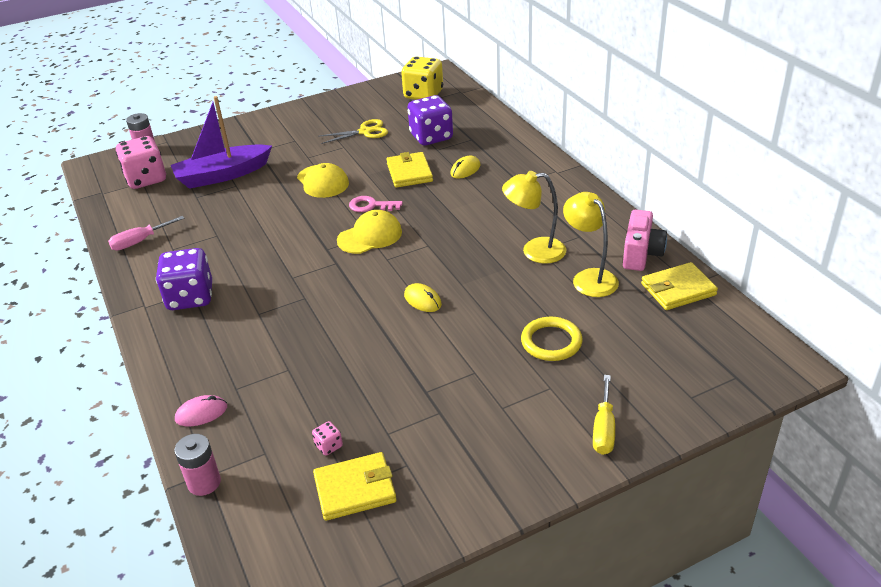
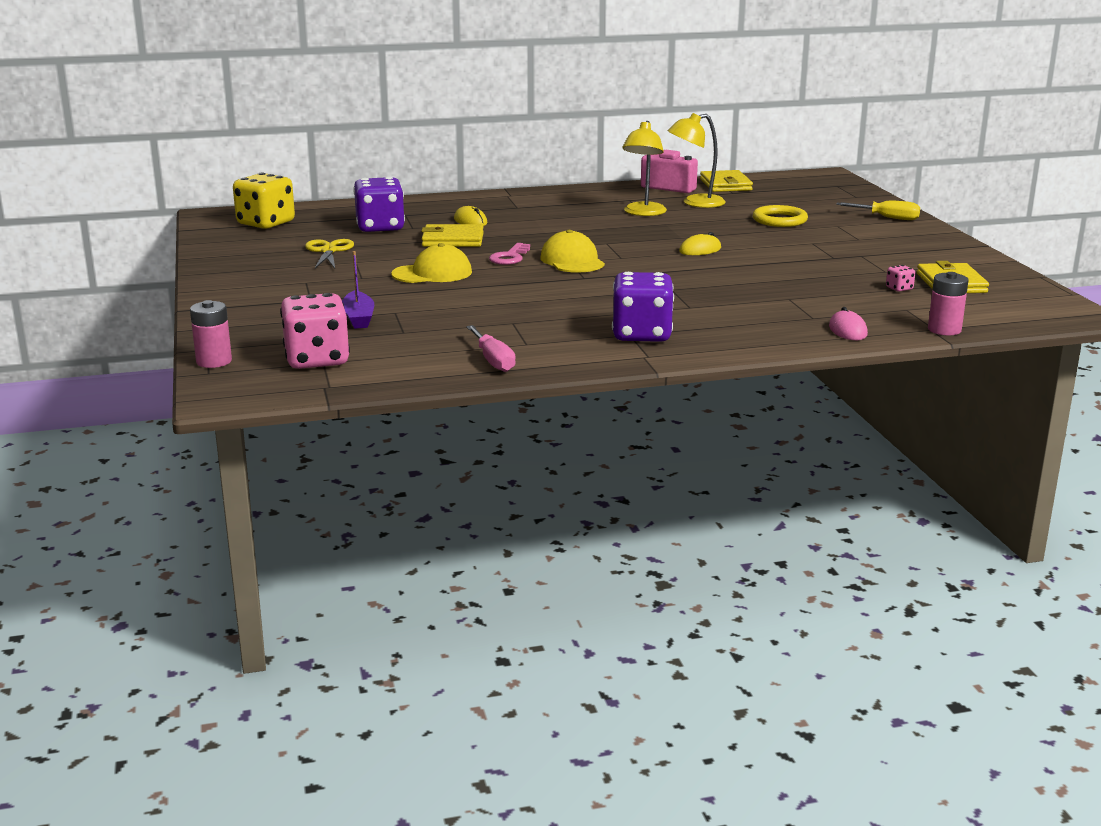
camera: 80 degrees left, 15 degrees down
purple boat [171,96,272,189] -> purple boat [342,251,374,329], size x0.54

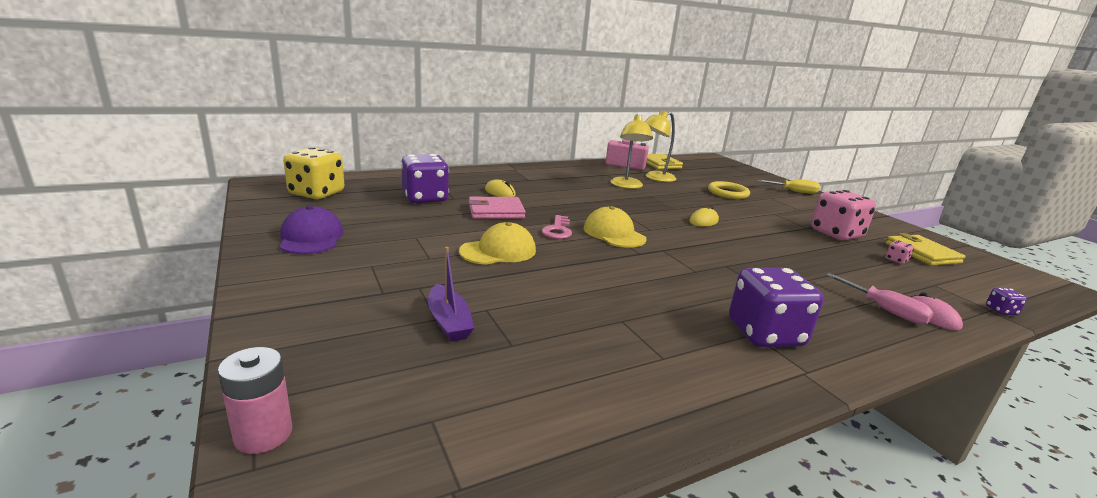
camera: 15 degrees left, 0 degrees up
pink dice [280,293,350,369] -> pink dice moved to [811,190,876,240]
yellow scissors [305,239,354,269] -> none
yellow wallet [421,224,484,247] -> pink wallet [469,197,525,219]
pink screwdriver [466,325,516,372] -> pink screwdriver moved to [826,273,934,324]
pink battery [928,272,969,336] -> purple dice [986,288,1027,315]
none -> purple cap [280,206,344,254]

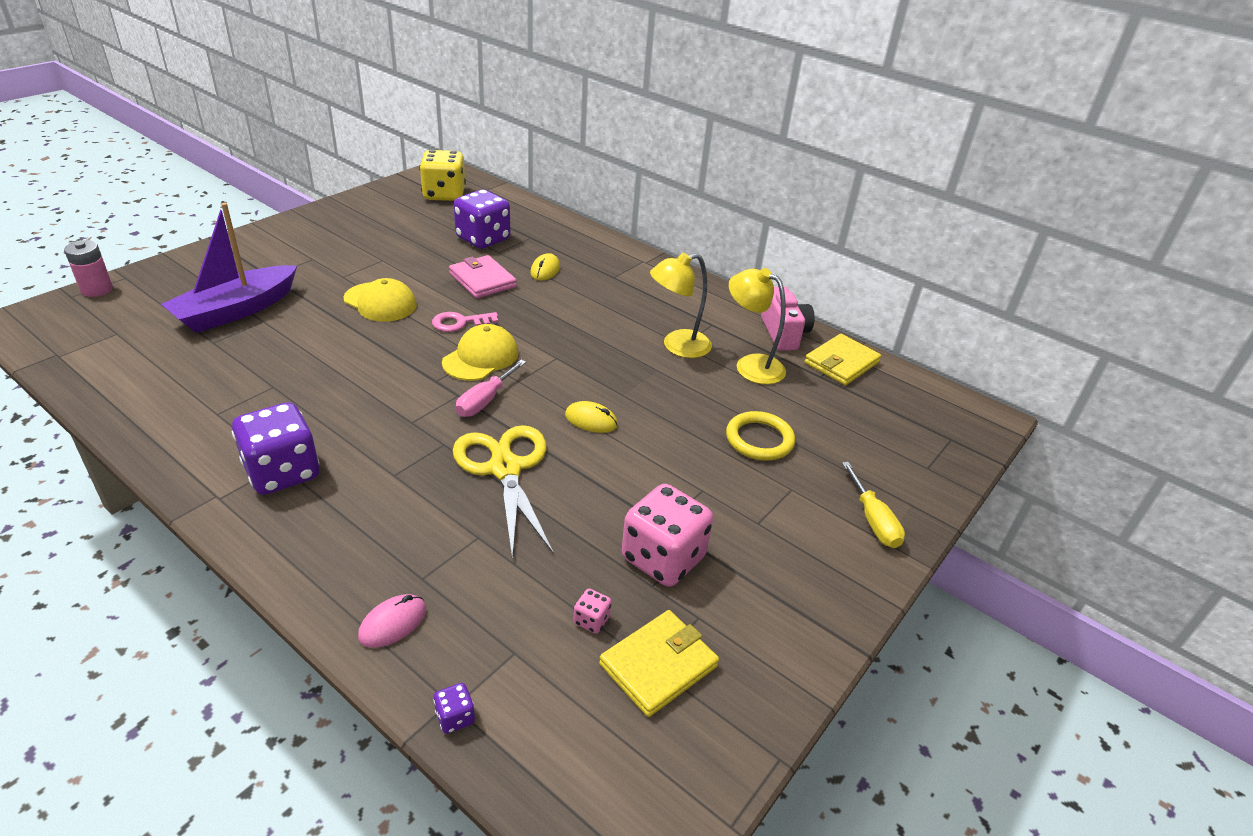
camera: 65 degrees right, 15 degrees up
purple cap [280,206,344,254] -> none
purple boat [428,247,474,342] -> purple boat [161,203,297,333], size x1.84
pink screwdriver [826,273,934,324] -> pink screwdriver moved to [456,360,526,417]
none -> yellow scissors [453,425,554,558]

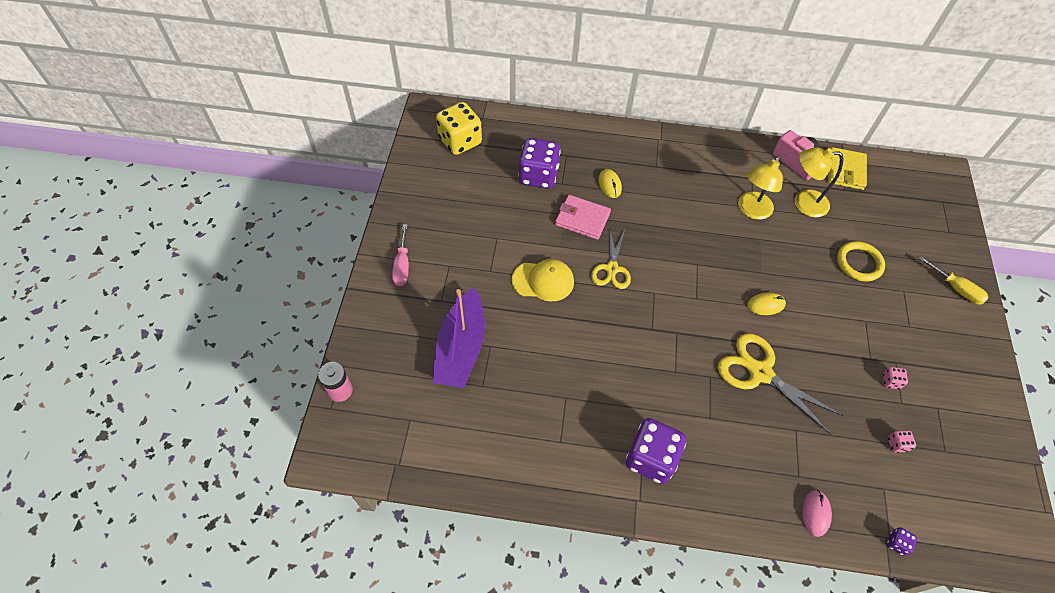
camera: 30 degrees left, 20 degrees up
pink key [432,312,498,332] -> yellow scissors [591,228,631,289]
yellow cap [442,324,518,381] -> none
pink screwdriver [456,360,526,417] -> pink screwdriver moved to [392,224,409,286]
yellow wallet [599,610,719,717] -> none
pink dice [622,484,713,587] -> pink dice [883,367,908,389], size x0.41

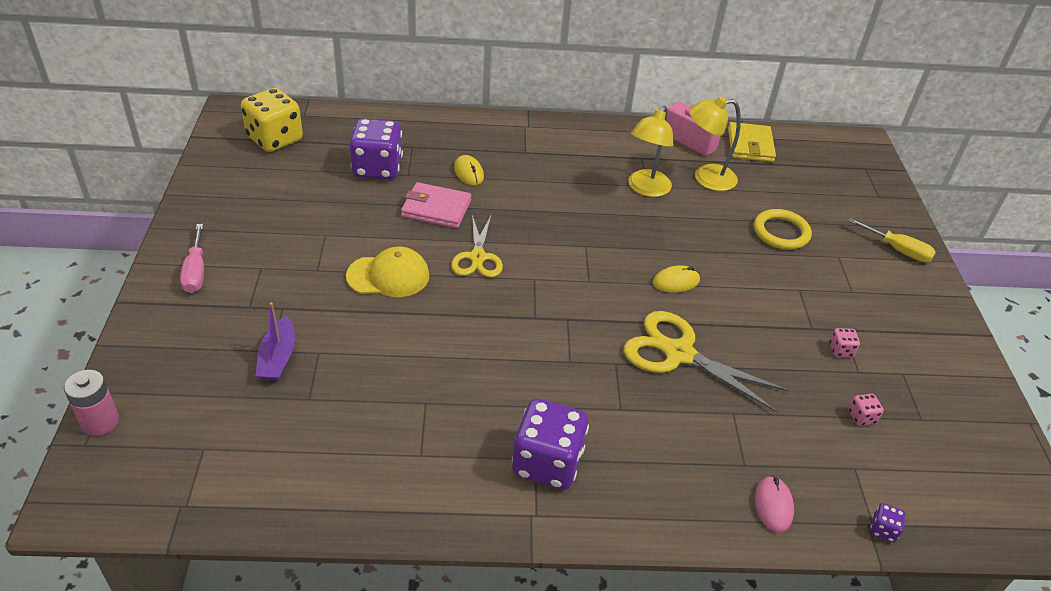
camera: 10 degrees left, 15 degrees down
purple boat [432,288,485,388] -> purple boat [256,302,295,381], size x0.54

